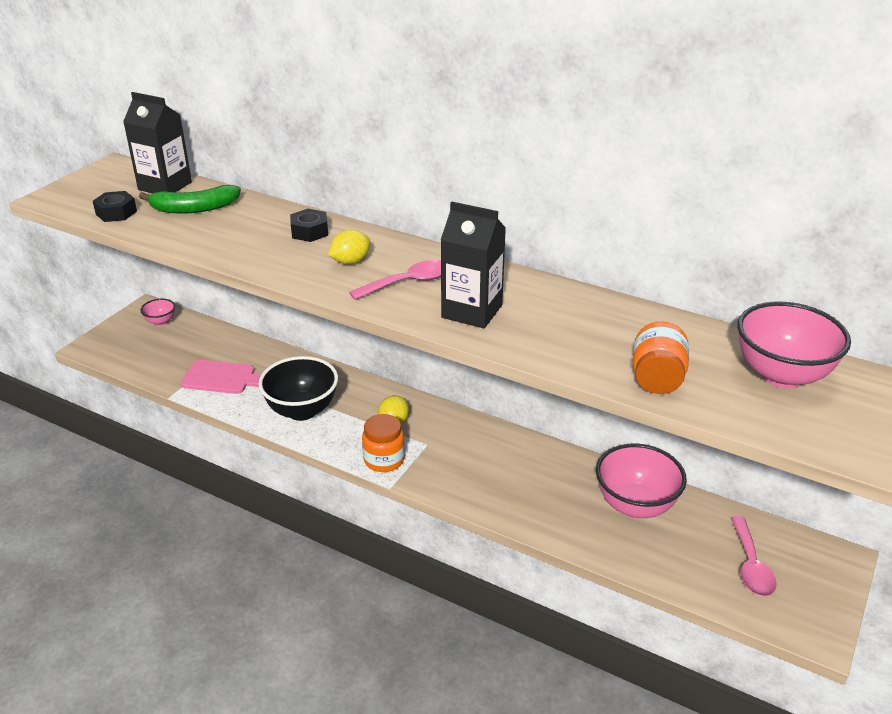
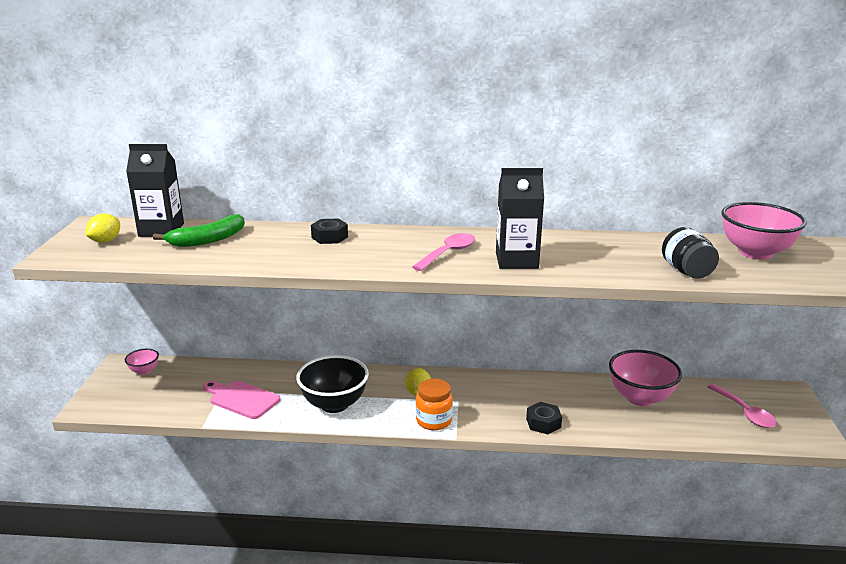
camera: 25 degrees left, 10 degrees down
black nut [93,191,137,222] -> black nut moved to [526,402,562,434]
pink cutting board [180,360,261,394] -> pink cutting board turned 135 degrees counterclockwise [203,381,280,419]
yellow lemon [328,230,370,264] -> yellow lemon moved to [86,213,120,243]
orange jar [633,322,689,394] -> black jar [662,227,719,279]

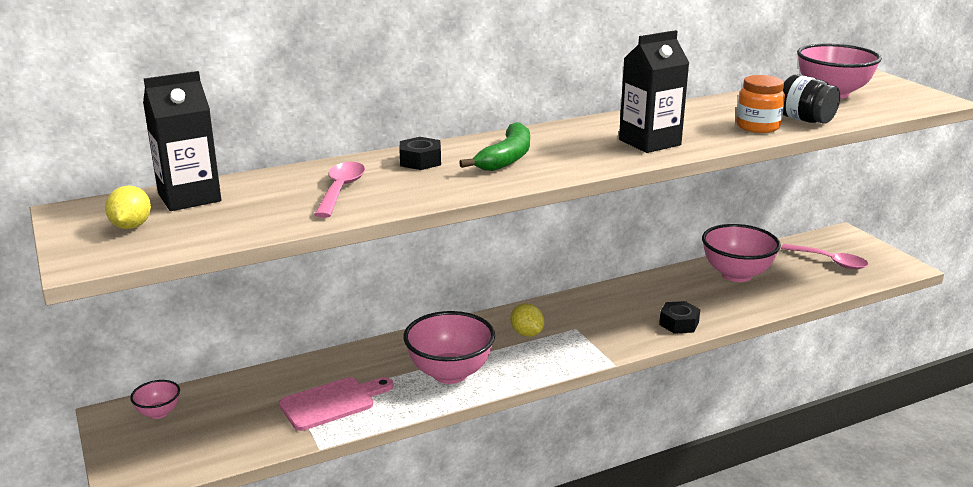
camera: 30 degrees left, 0 degrees up
green banana [153,214,245,247] -> green banana moved to [459,122,530,171]
pink cutting board [203,381,280,419] -> pink cutting board turned 150 degrees clockwise [279,377,394,431]
black bowl [296,355,369,413] -> pink bowl [403,311,495,384]
pink spoon [412,233,475,271] -> pink spoon moved to [314,162,365,218]
orange jar [416,379,453,430] -> orange jar moved to [736,75,785,133]

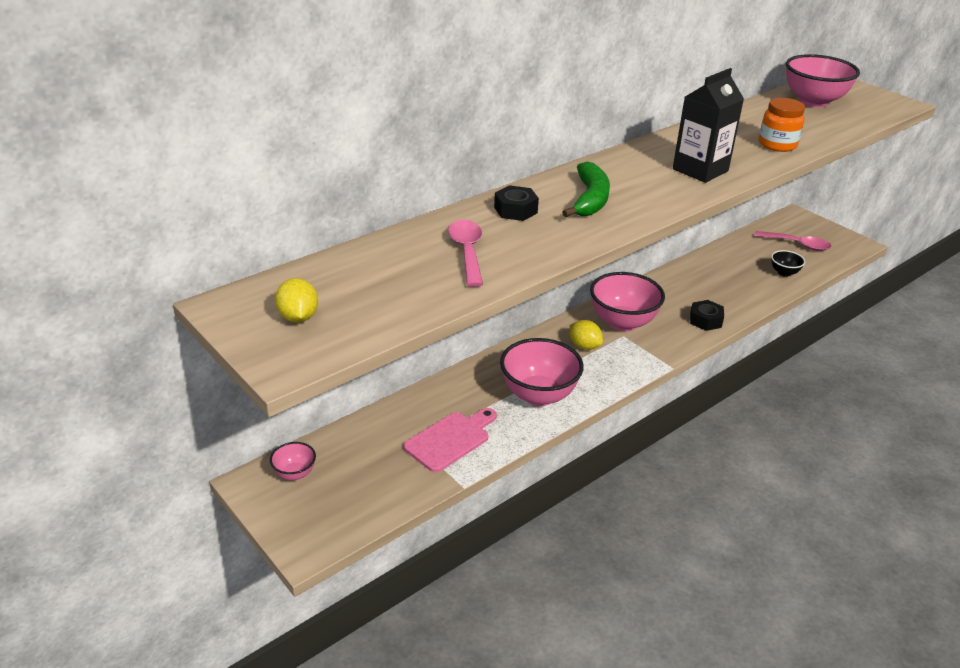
camera: 15 degrees left, 10 degrees up
black carton [143,71,221,211] -> none
pink bowl [702,224,781,282] -> pink bowl moved to [590,272,665,332]
black jar [782,75,840,124] -> none
none -> black bowl [771,250,805,277]

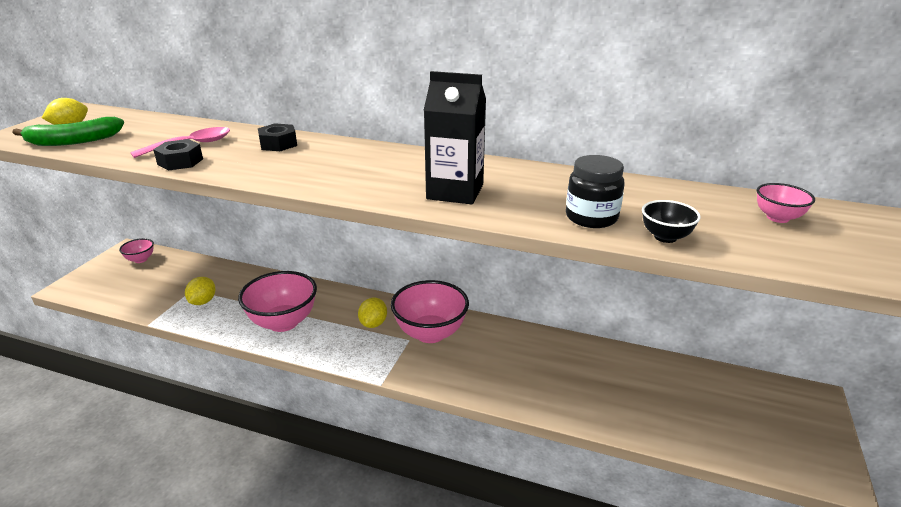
camera: 60 degrees right, 5 degrees down
pink cutting board [404,408,497,472] -> yellow lemon [185,277,216,305]
green banana [562,162,610,217] -> green banana moved to [12,117,124,146]
black nut [690,300,724,331] -> black nut moved to [153,139,203,170]
pink spoon [754,231,832,251] -> none
orange jar [759,98,805,152] -> black jar [566,155,625,228]
black bowl [771,250,805,277] -> black bowl moved to [642,200,701,243]
pink bowl [786,54,860,108] -> pink bowl [757,183,815,223], size x0.49

